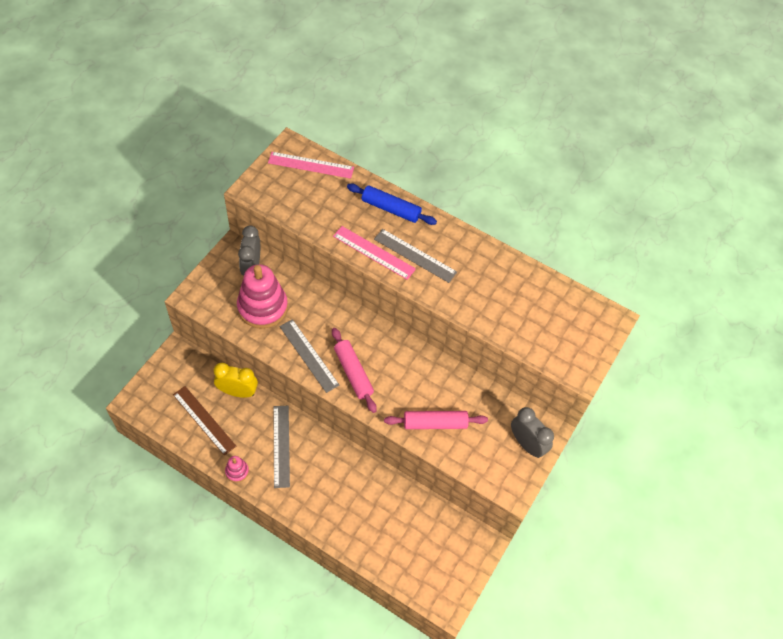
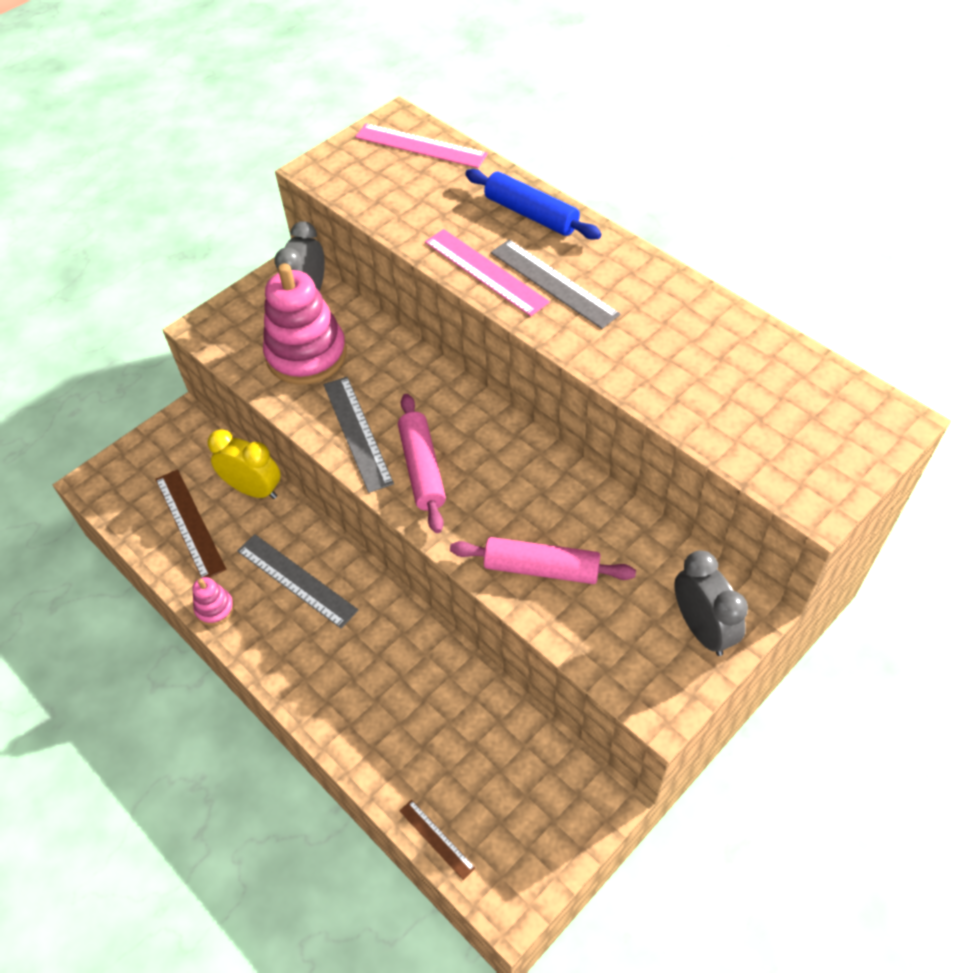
camera: 20 degrees right, 5 degrees down
grey ruler [273,406,290,488] -> grey ruler turned 60 degrees counterclockwise [237,534,359,628]
none -> brown ruler [400,800,475,880]

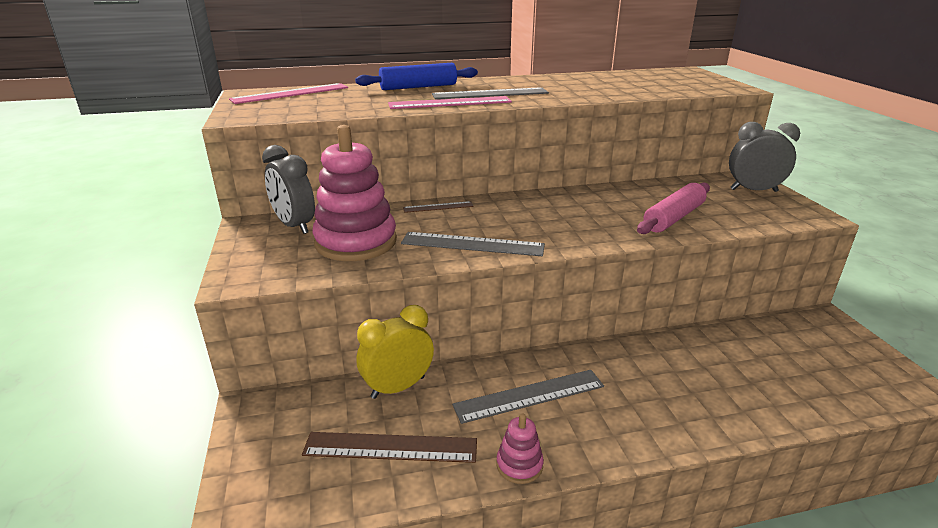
camera: 60 degrees left, 25 degrees down
pink rolling pin [398,394,446,533] -> none
brown ruler [400,800,475,880] -> brown ruler moved to [403,201,474,213]

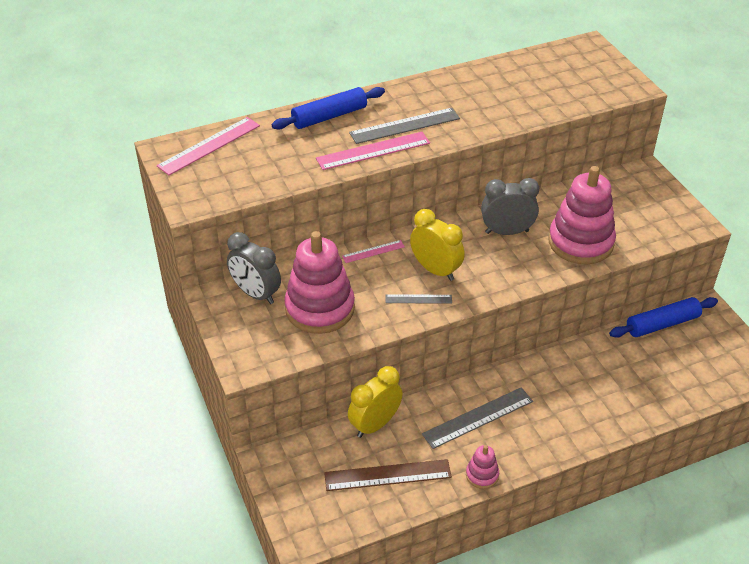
camera: 10 degrees left, 15 degrees up
grey ruler [401,232,545,256] -> grey ruler [386,294,452,304], size x0.56
brown ruler [403,201,474,213] -> pink ruler [342,240,405,263]
pink rolling pin [637,183,710,234] -> pink stacking toy [548,166,616,264]
grey clock [729,122,800,192] -> grey clock moved to [481,178,539,235]
none -> yellow clock [410,209,465,281]
none -> blue rolling pin [609,297,718,338]

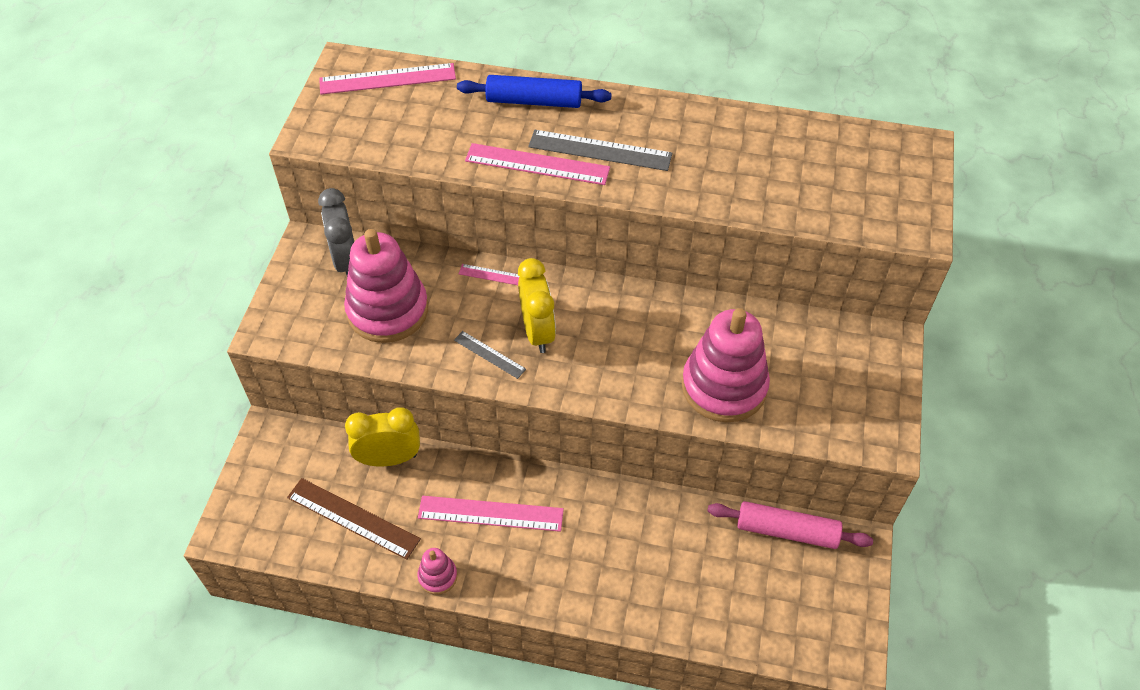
camera: 35 degrees right, 10 degrees up
grey ruler [422,387,533,449] -> pink ruler [418,496,564,532]
grey clock [481,178,539,235] -> none
blue rolling pin [609,297,718,338] -> pink rolling pin [707,501,873,549]

